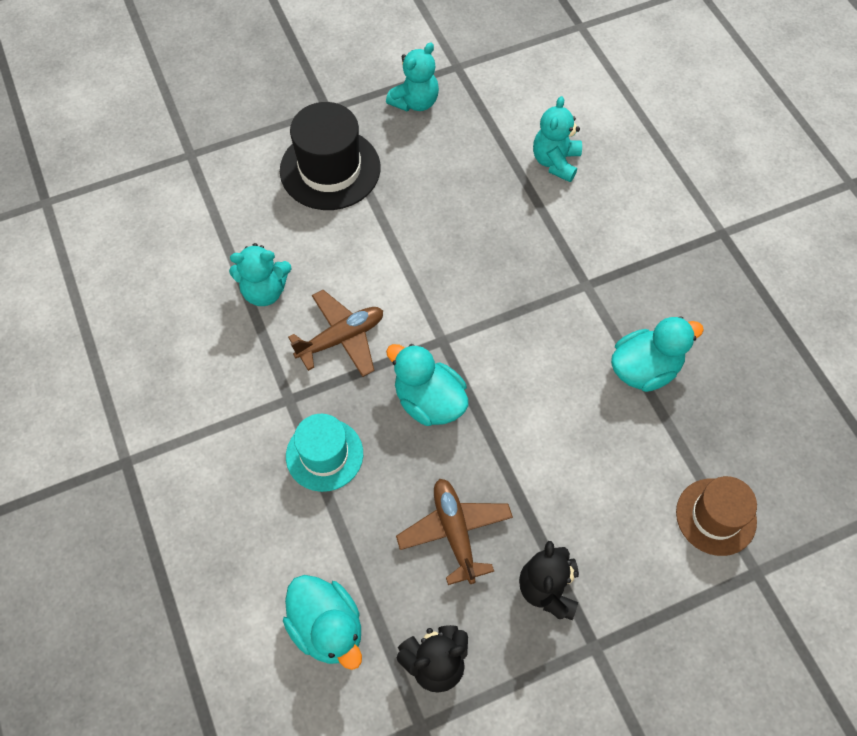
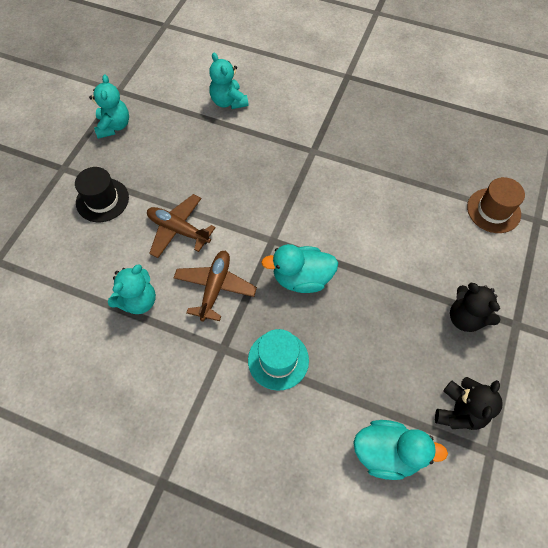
camera: 45 degrees left, 0 degrees up
black hat [280,102,381,210] -> black hat [75,167,129,222], size x0.66
brown plane [396,479,513,585] -> brown plane moved to [147,194,216,258]
turquoise duck [611,317,704,392] -> none

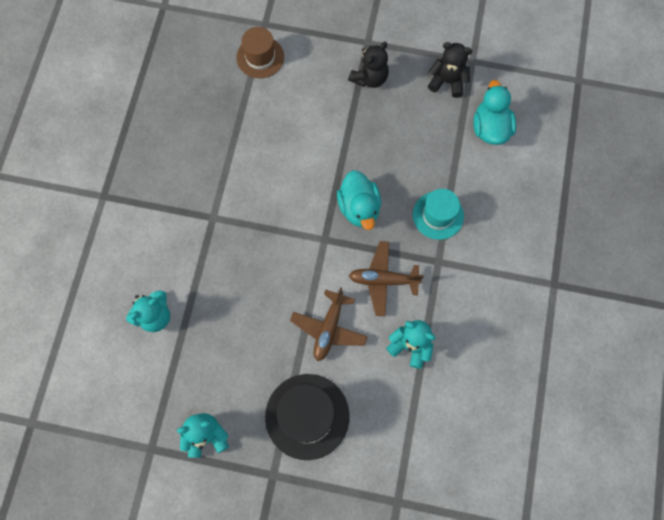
camera: 100 degrees left, 10 degrees up
black hat [75,167,129,222] -> black hat [265,374,349,460], size x1.52

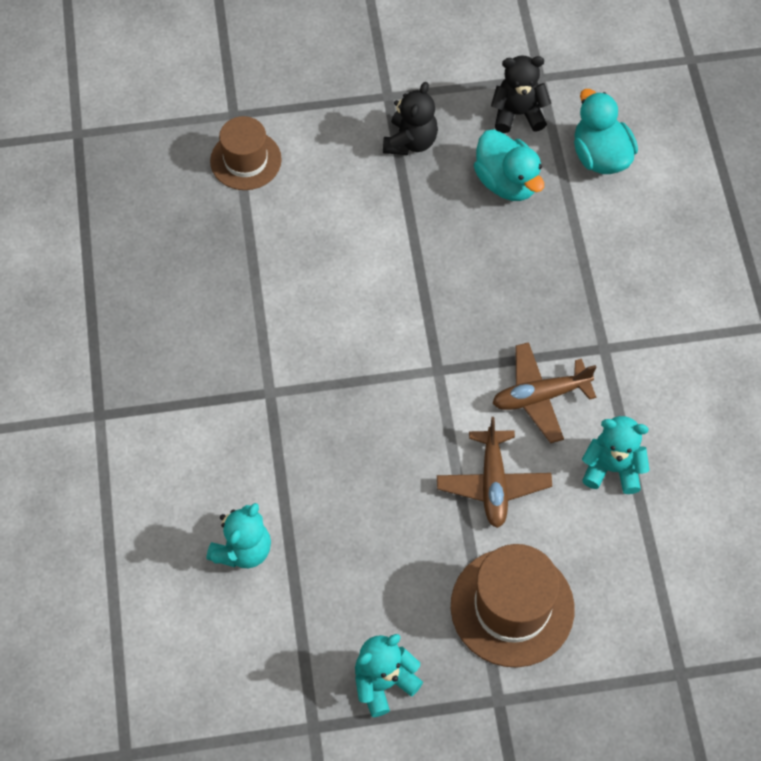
camera: 20 degrees left, 10 degrees down
black hat [265,374,349,460] -> brown hat [451,544,575,667]
turquoise duck [337,170,381,230] -> turquoise duck moved to [474,130,544,201]
turquoise hat [413,189,464,240] -> none

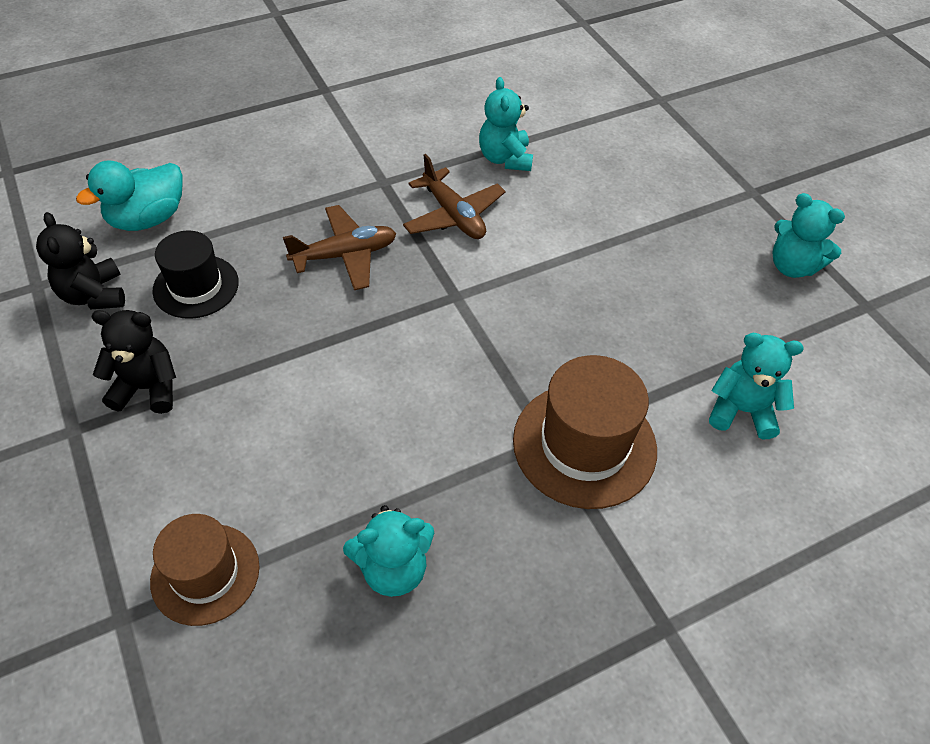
camera: 110 degrees left, 10 degrees down
brown plane [437,417,552,528] -> brown plane moved to [283,205,397,290]
brown hat [451,544,575,667] -> brown hat moved to [513,355,657,509]
turquoise duck [474,130,544,201] -> black hat [152,231,239,319]
none -> turquoise teddy bear [343,505,434,597]

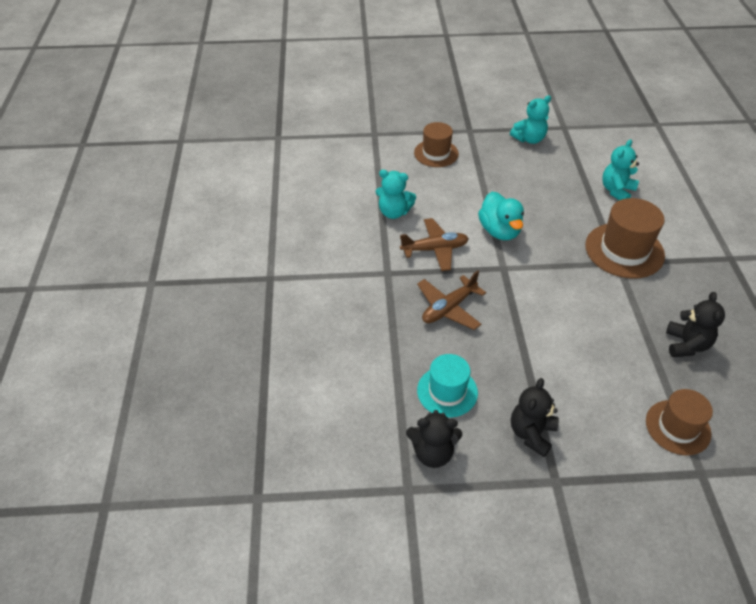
camera: 65 degrees left, 5 degrees down
turquoise duck [76,160,183,231] -> turquoise duck moved to [478,192,524,240]
black hat [152,231,239,319] -> turquoise hat [417,354,478,417]
brown plane [283,205,397,290] -> brown plane turned 135 degrees counterclockwise [417,270,486,330]
turquoise teddy bear [343,505,434,597] -> black teddy bear [666,292,725,357]
none -> brown hat [414,122,459,167]

